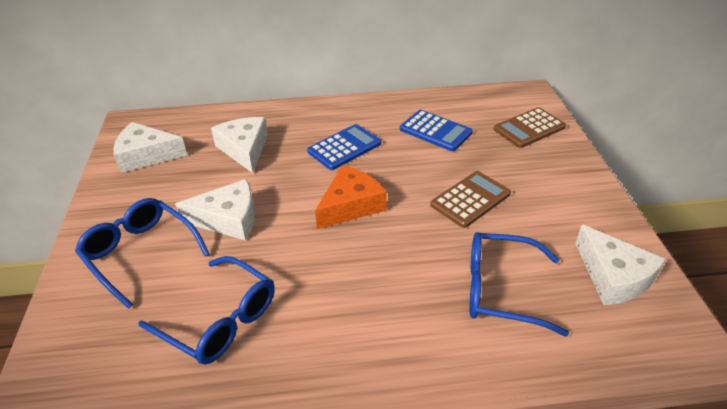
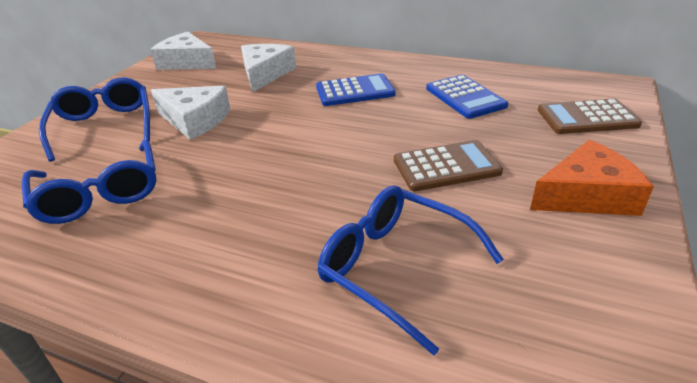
camera: 30 degrees right, 5 degrees down
orange cheese [315,165,387,229] -> orange cheese moved to [530,140,654,216]
white cheese [575,225,665,306] -> none

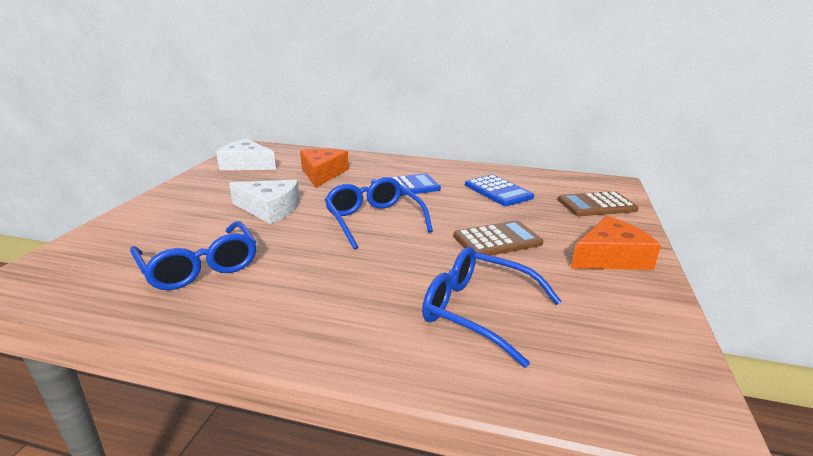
camera: 10 degrees left, 10 degrees down
blue glasses [39,77,150,162] -> blue glasses moved to [325,177,433,250]
white cheese [241,44,296,92] -> orange cheese [300,149,349,188]

